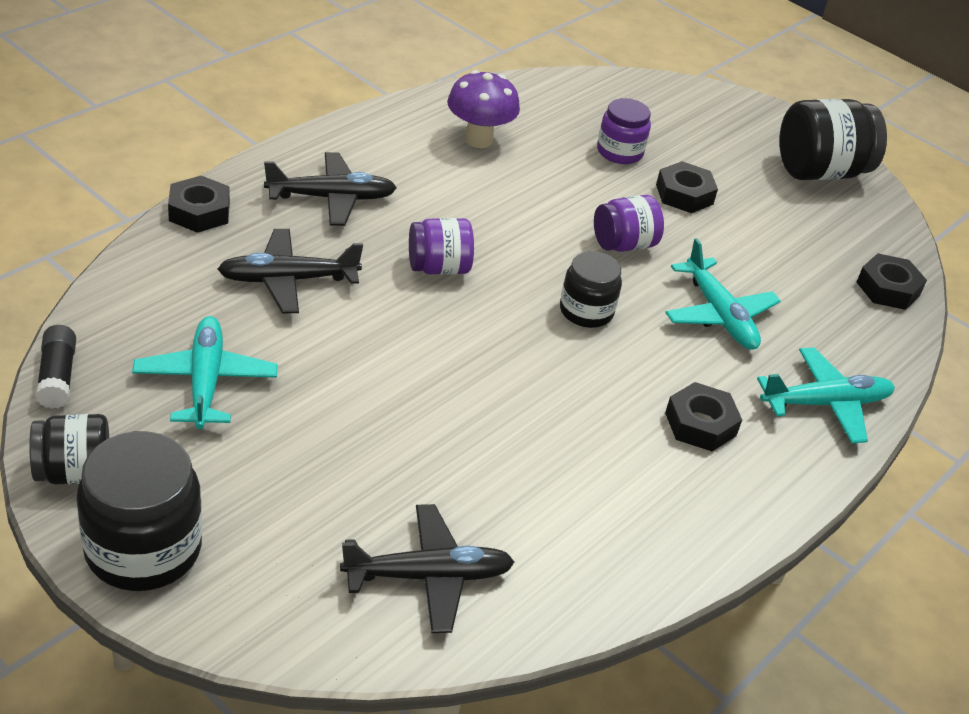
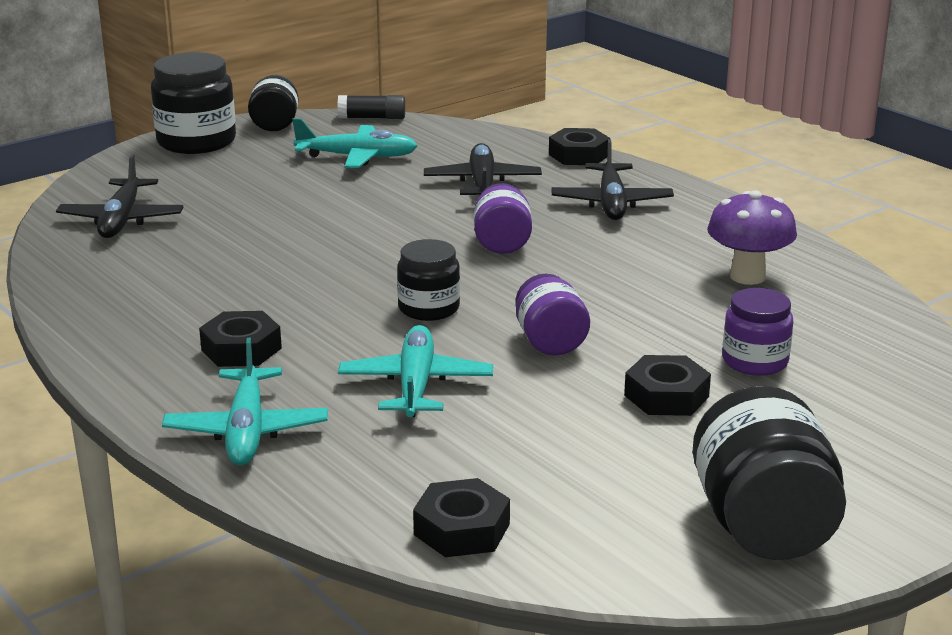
camera: 105 degrees right, 15 degrees down
turquoise plane [665,238,781,350] -> turquoise plane turned 105 degrees clockwise [338,325,493,417]

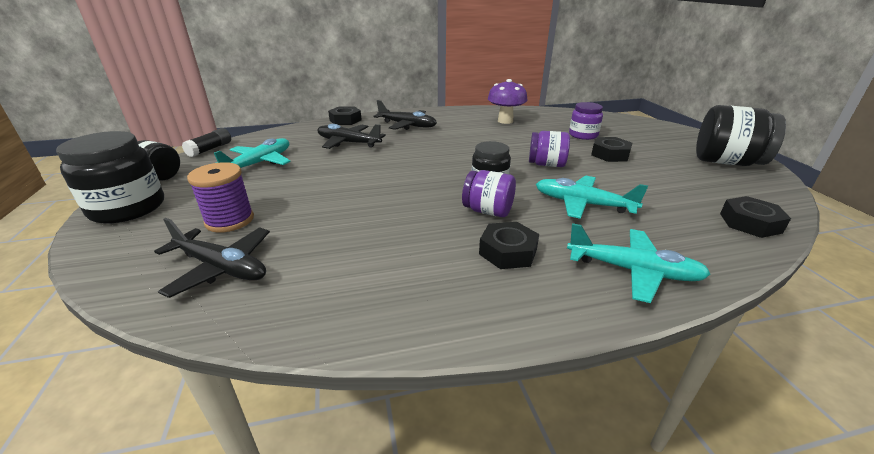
camera: 65 degrees left, 5 degrees up
purple jar [474,183,532,254] -> purple jar moved to [462,170,516,217]
none -> purple spool [187,162,254,233]

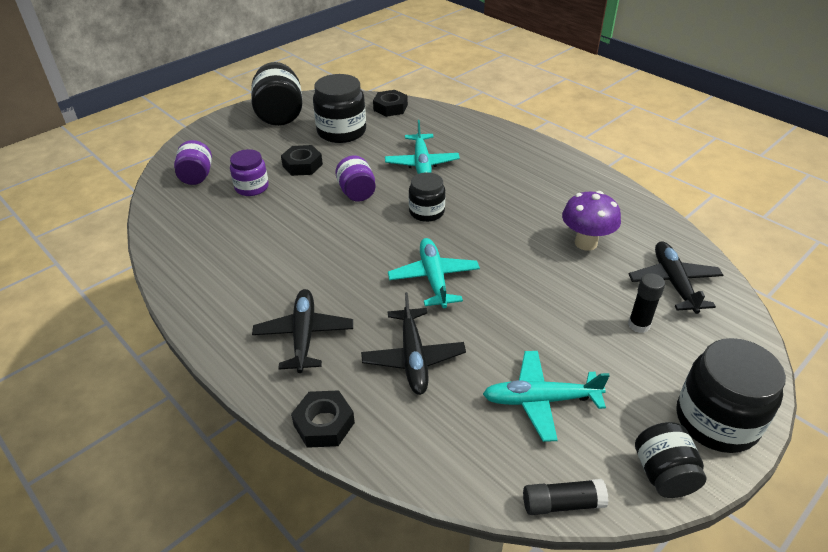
camera: 120 degrees left, 10 degrees up
purple spool [187,162,254,233] -> black glue stick [628,273,665,333]
purple jar [462,170,516,217] -> purple jar moved to [174,140,212,185]
black nut [479,222,539,269] -> none
purple mushroom [488,79,528,124] -> purple mushroom moved to [562,191,621,251]
turquoise plane [567,223,711,303] -> turquoise plane moved to [388,238,480,308]
none -> black jar [313,74,366,143]

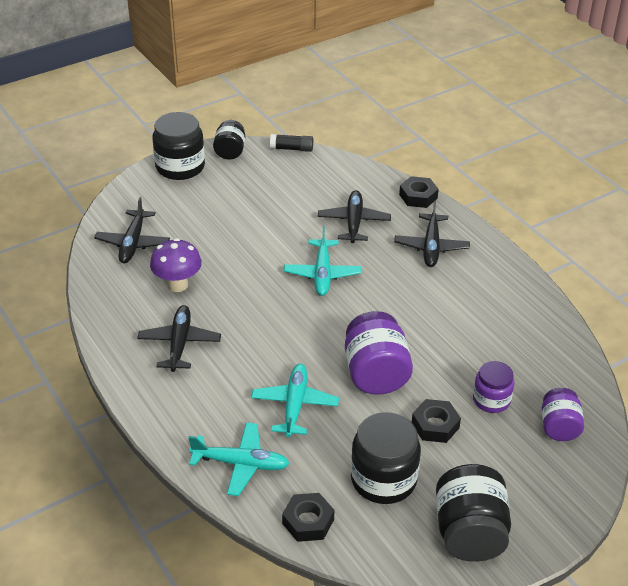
camera: 170 degrees left, 0 degrees up
purple jar [335,156,376,202] -> purple jar [345,311,413,395], size x1.63
black jar [409,172,445,222] -> none
turquoise plane [483,351,610,442] -> turquoise plane moved to [188,422,290,496]
black glue stick [628,273,665,333] -> none
none -> black plane [137,305,221,372]

